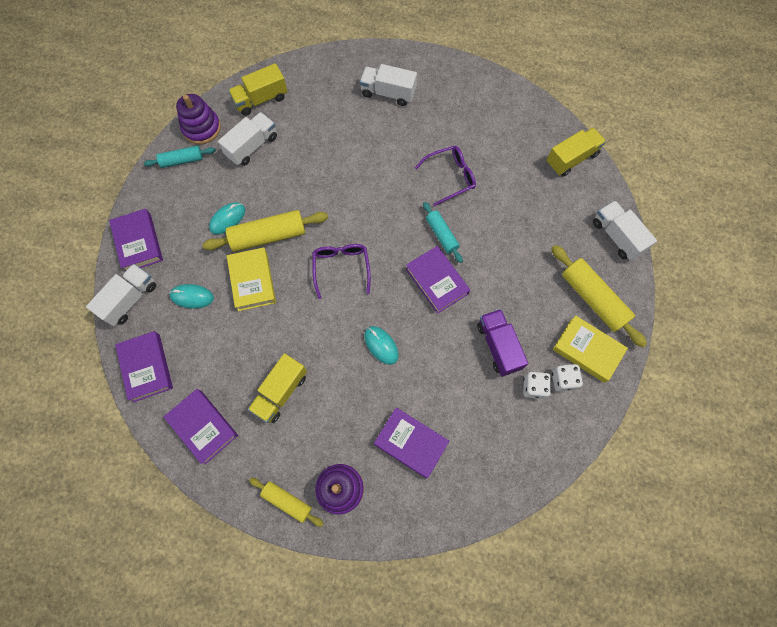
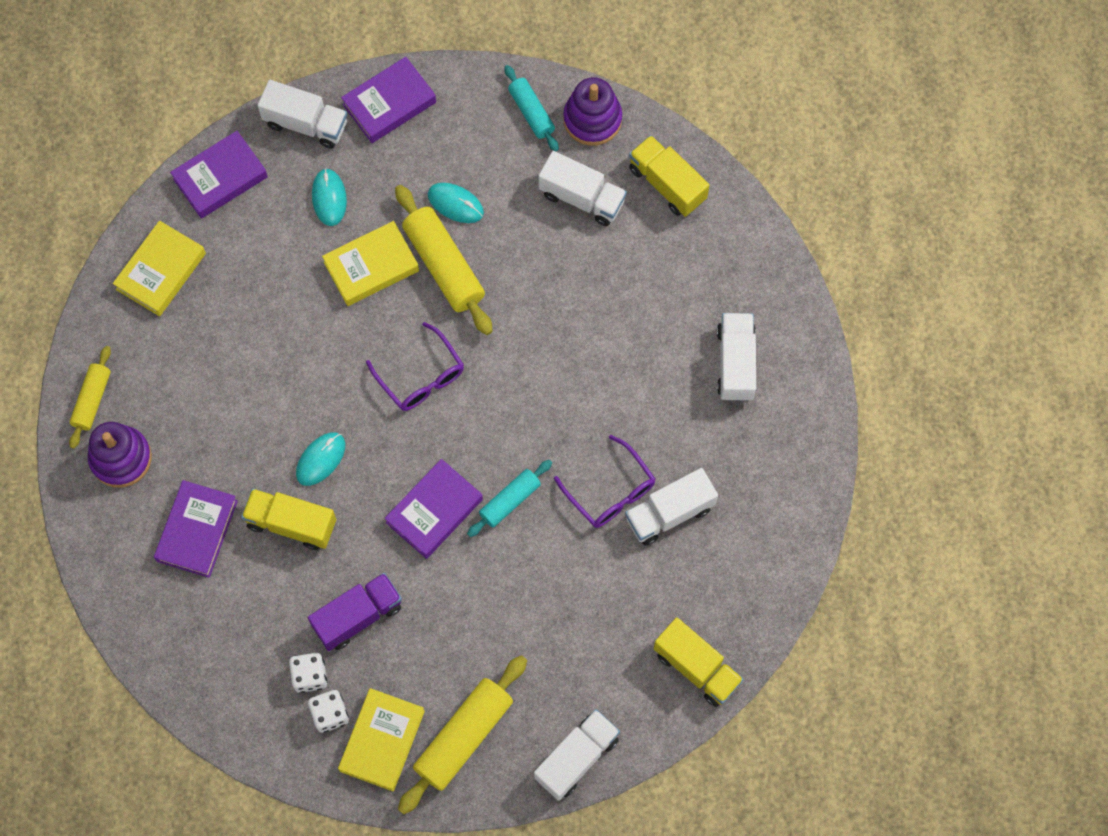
camera: 75 degrees right, 0 degrees up
purple book [164,389,238,464] -> yellow book [113,221,206,316]
yellow truck [248,353,307,423] -> yellow truck moved to [241,488,336,550]
purple glasses [313,244,371,299] -> purple glasses turned 75 degrees clockwise [366,322,464,411]
none -> white truck [625,468,718,546]

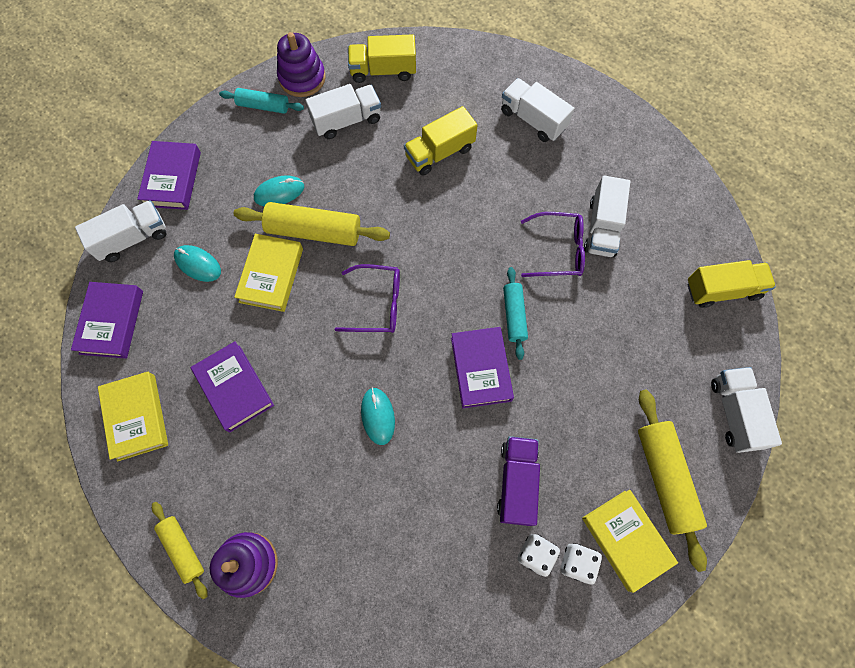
camera: 50 degrees left, 0 degrees up
purple book [154,480,238,578] -> purple book moved to [191,341,274,432]
yellow truck [241,488,336,550] -> yellow truck moved to [404,106,478,176]

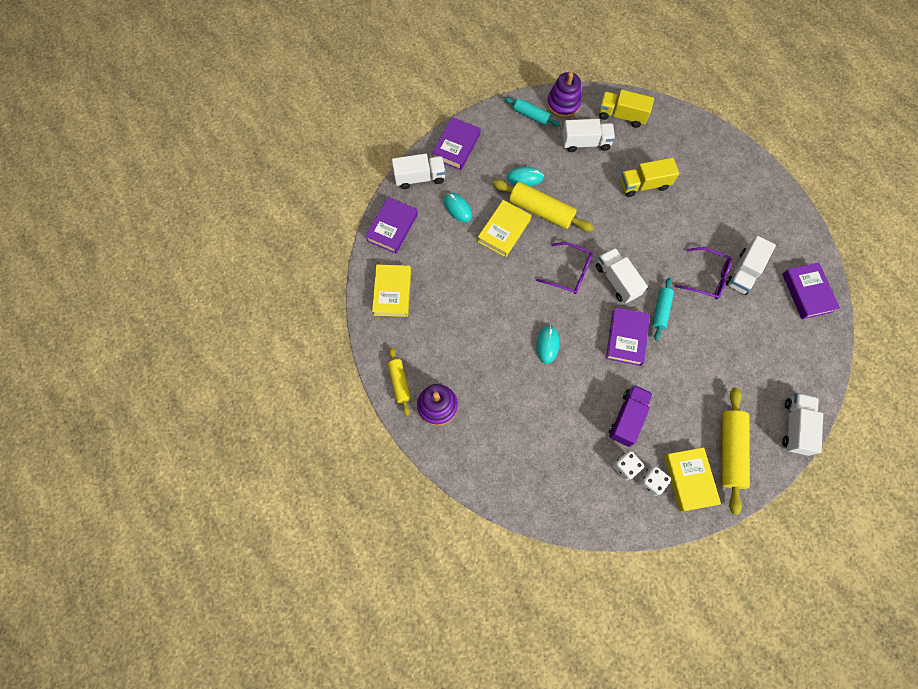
camera: 20 degrees right, 0 degrees up
purple book [191,341,274,432] -> purple book moved to [782,263,840,319]
white truck [501,78,574,142] -> white truck moved to [596,248,648,304]
yellow truck [687,260,776,308] -> none

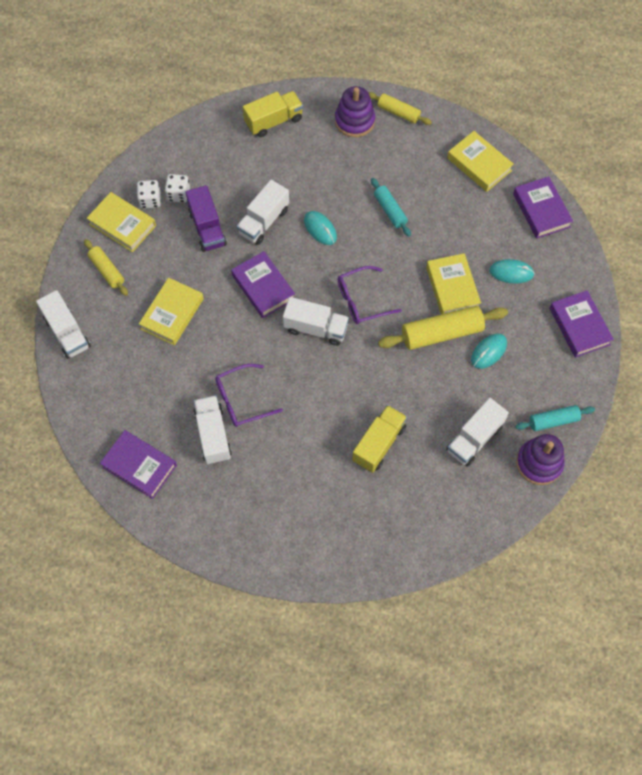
camera: 135 degrees right, 5 degrees down
white truck [392,154,446,189] -> white truck moved to [236,180,289,245]
yellow truck [599,90,654,128] -> yellow truck moved to [243,91,303,137]
turquoise rolling pin [652,277,674,341] -> turquoise rolling pin moved to [371,178,411,237]
yellow rolling pin [722,387,750,515] -> yellow rolling pin [84,239,128,296], size x0.59
none -> yellow book [139,278,204,345]

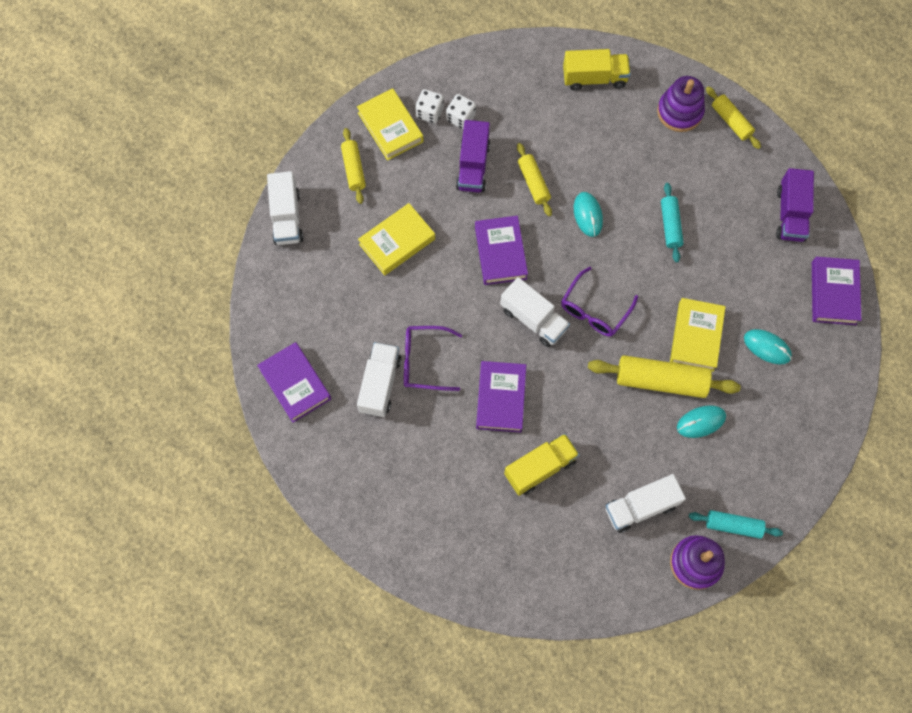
camera: 25 degrees right, 5 degrees up
white truck [236,180,289,245] -> yellow rolling pin [517,143,552,216]
purple glasses [338,266,402,324] -> purple glasses turned 60 degrees counterclockwise [561,267,638,336]
yellow book [447,131,514,192] -> purple truck [776,168,814,242]
purple book [549,290,614,358] -> purple book moved to [476,361,526,433]

